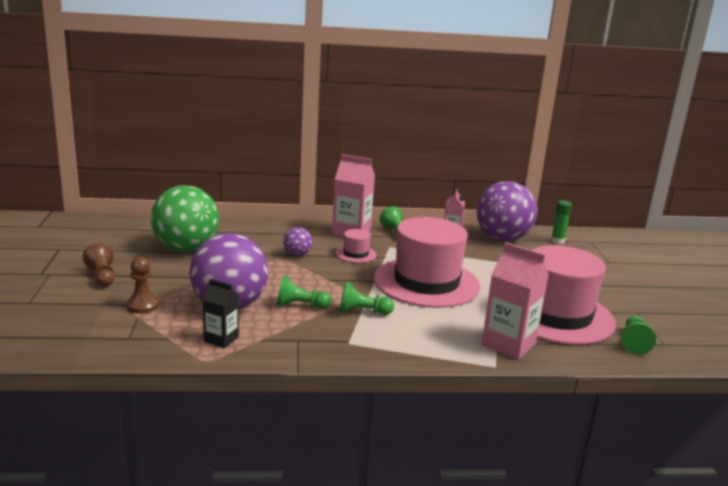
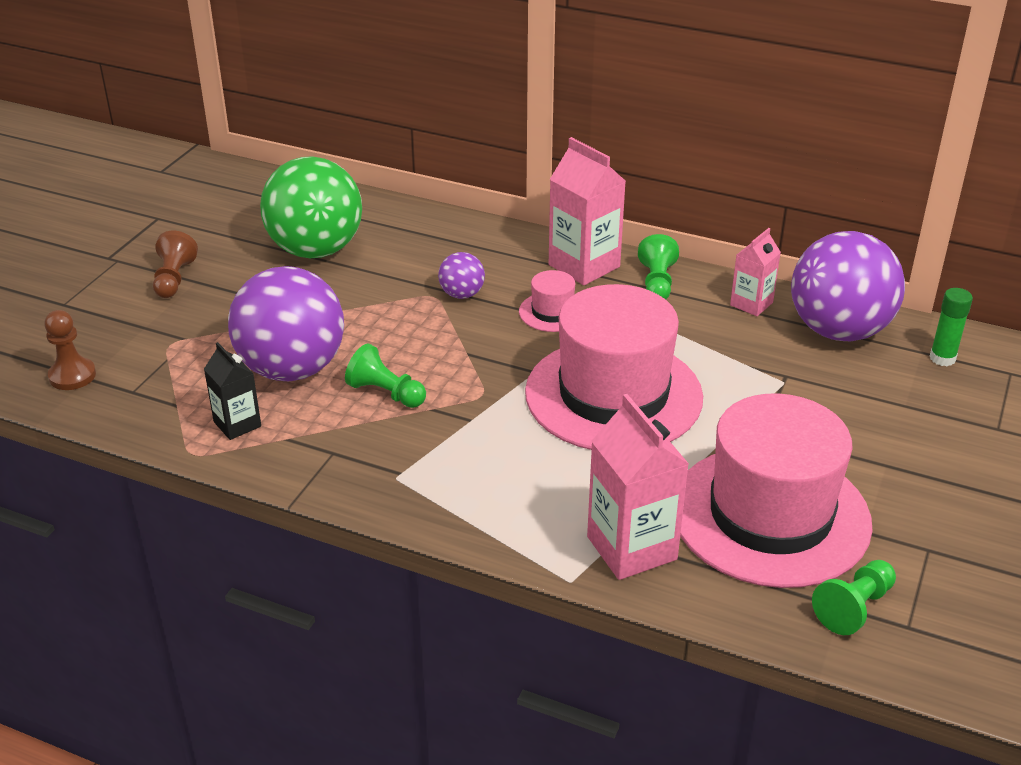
camera: 30 degrees right, 15 degrees up
brown pawn [126,257,159,314] -> brown pawn moved to [44,310,96,390]
green pawn [339,282,394,315] -> none

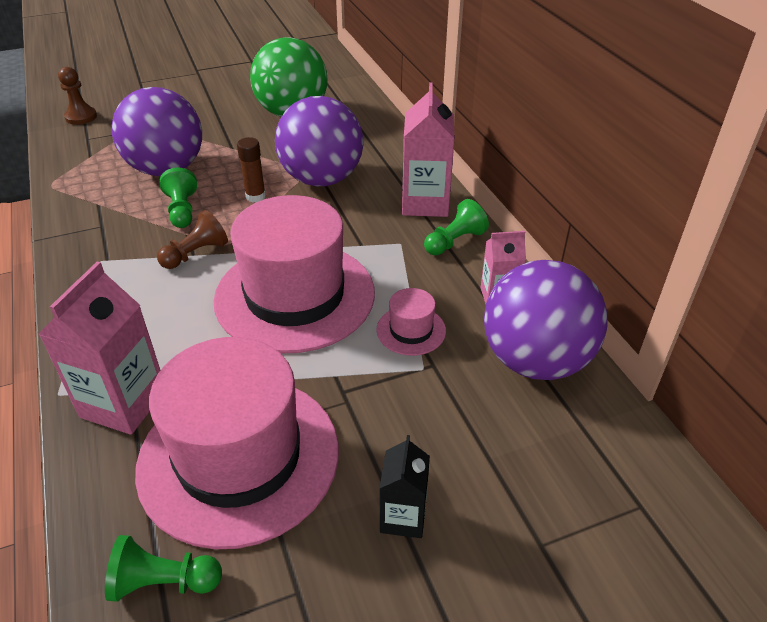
camera: 45 degrees right, 5 degrees up
brown pawn [153,231,198,298] -> brown pawn moved to [157,210,228,269]
black carton [204,342,261,440] -> black carton moved to [379,435,430,538]
purple ball [438,252,485,299] -> purple ball [275,96,363,186], size x2.25
pink hat [519,270,575,332] -> pink hat moved to [376,288,446,356]
green glue stick [930,288,973,366] -> none
none -> brown glue stick [237,137,266,202]

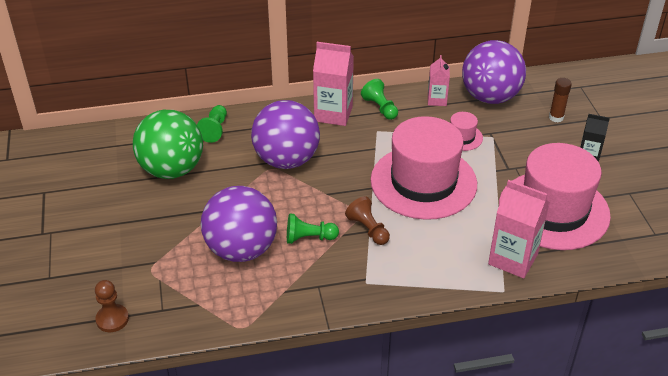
camera: 80 degrees left, 0 degrees up
green pawn [105,535,222,602] -> green pawn moved to [197,105,227,143]
brown glue stick [237,137,266,202] -> brown glue stick moved to [549,78,572,122]

